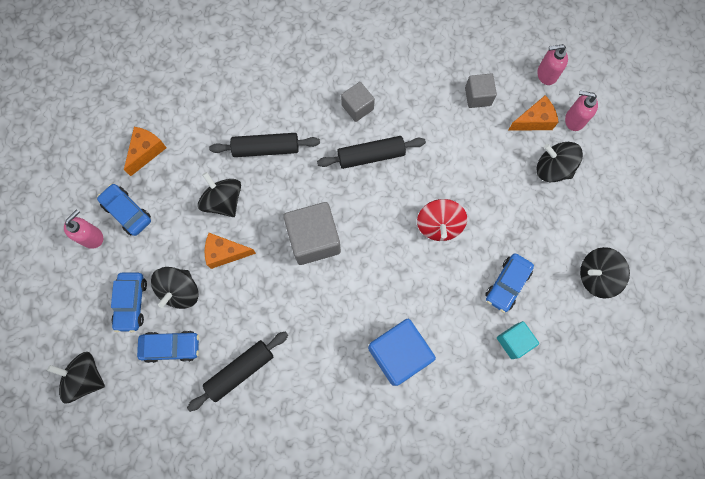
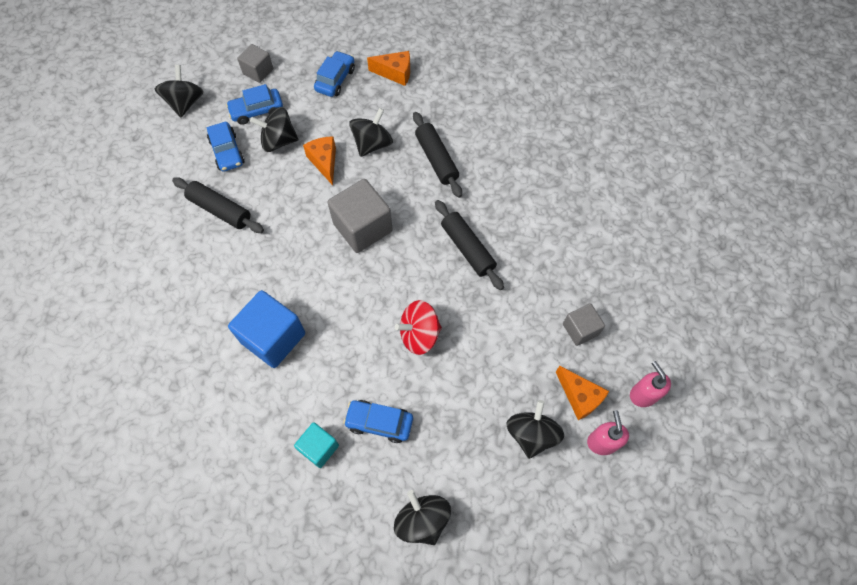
camera: 70 degrees right, 10 degrees down
pink soap dispenser [64,209,103,249] -> none
grey cube [341,82,375,122] -> grey cube moved to [237,44,273,83]

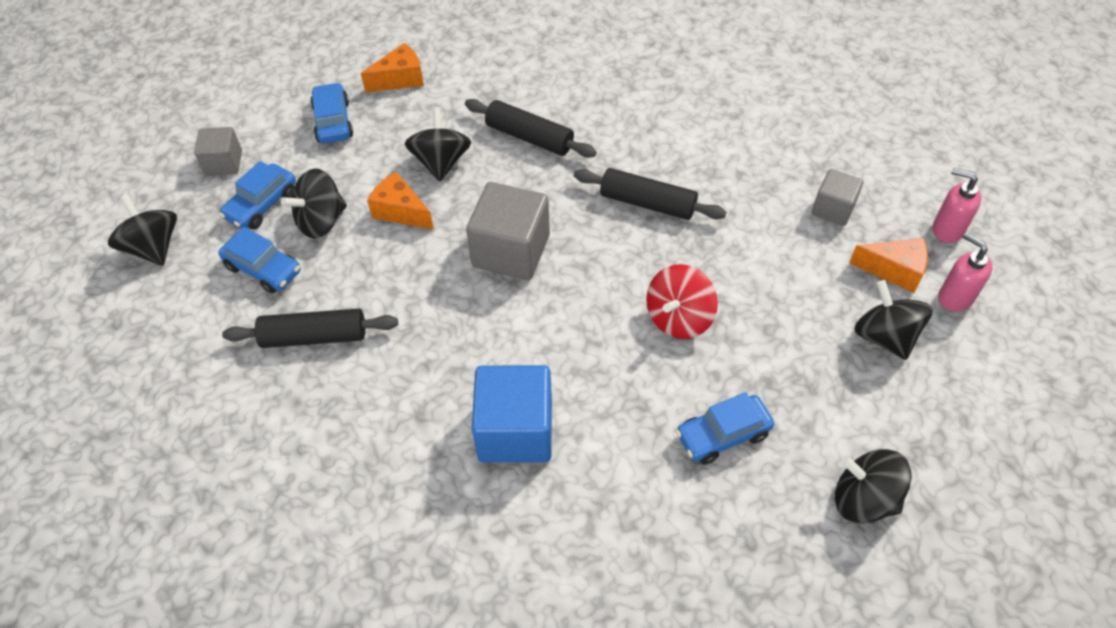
camera: 35 degrees left, 10 degrees down
turquoise cube [294,422,339,468] -> none

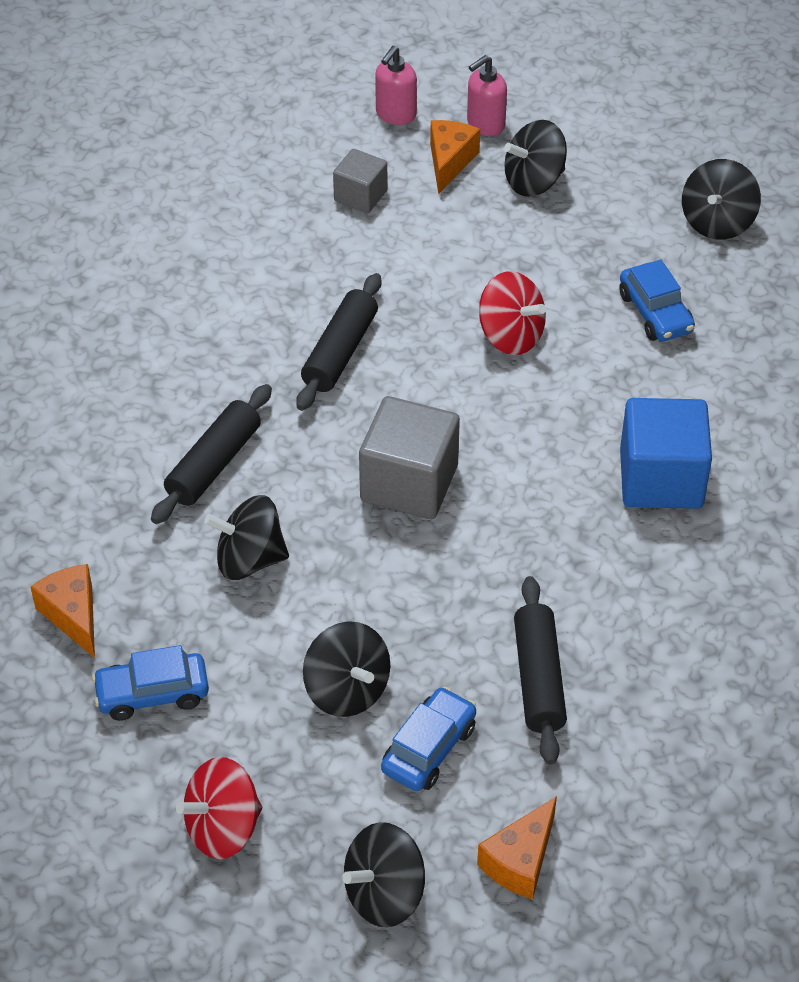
camera: 90 degrees left, 5 degrees down
grey cube [194,127,242,176] -> red spinning top [176,757,262,859]
blue car [219,161,296,229] -> none
orange cheese [367,172,434,230] -> orange cheese moved to [477,796,557,899]

